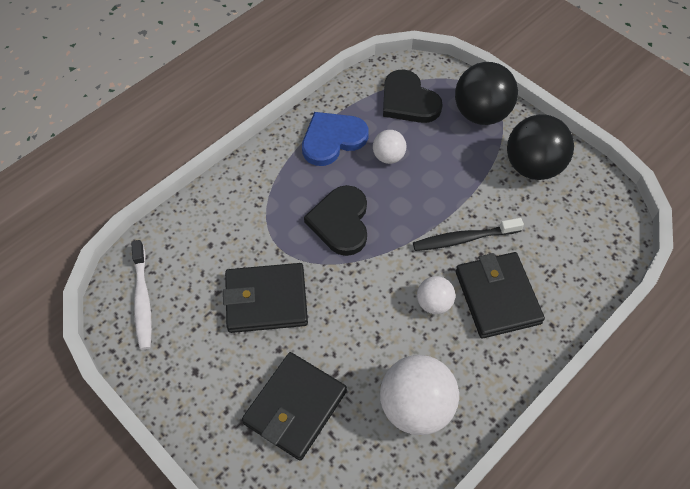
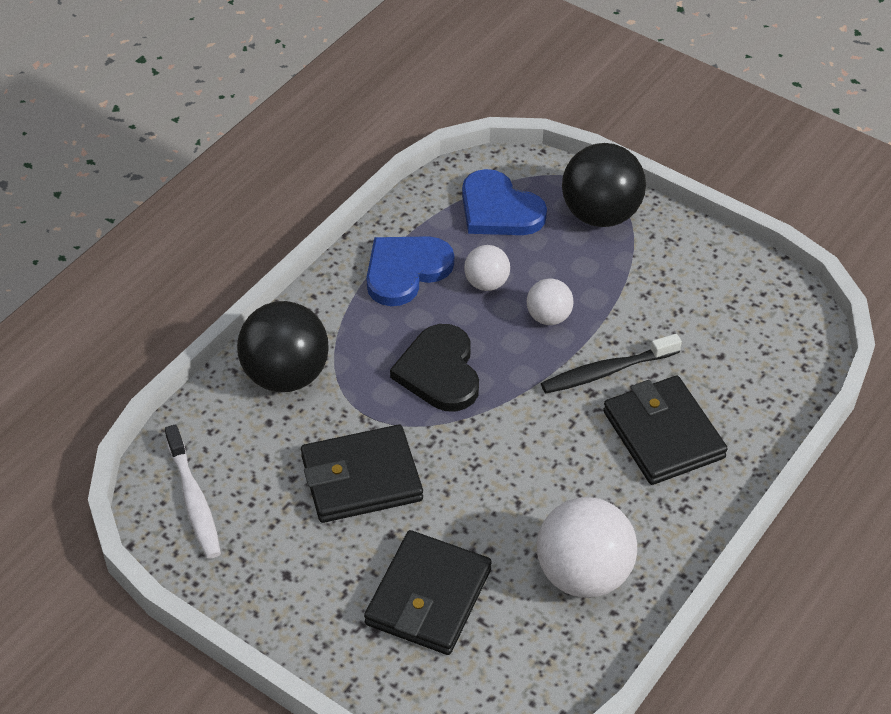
camera: 10 degrees left, 10 degrees down
black heart [383,70,443,123] -> blue heart [462,169,547,235]
white ball [417,276,455,314] -> white ball moved to [527,278,574,325]
black ball [507,114,574,180] -> black ball moved to [237,301,329,392]

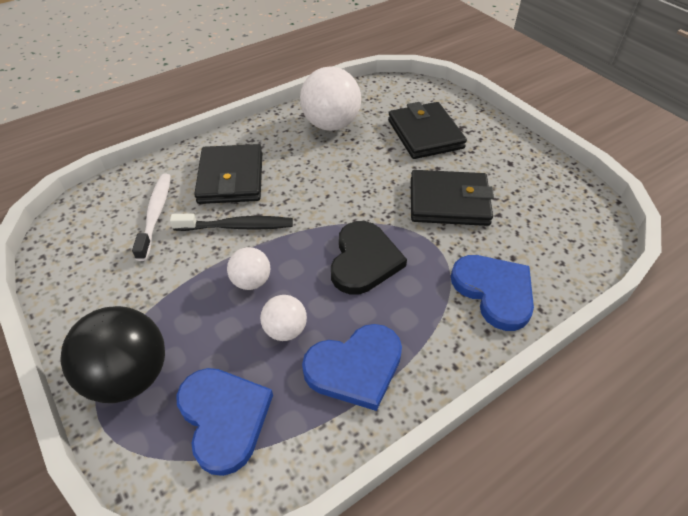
camera: 160 degrees left, 0 degrees up
white toothbrush [165,424,221,559] -> white toothbrush moved to [132,174,171,261]
black ball [237,301,329,392] -> blue heart [451,255,534,331]
black wallet [364,530,492,655] -> black wallet turned 60 degrees counterclockwise [388,102,467,159]

